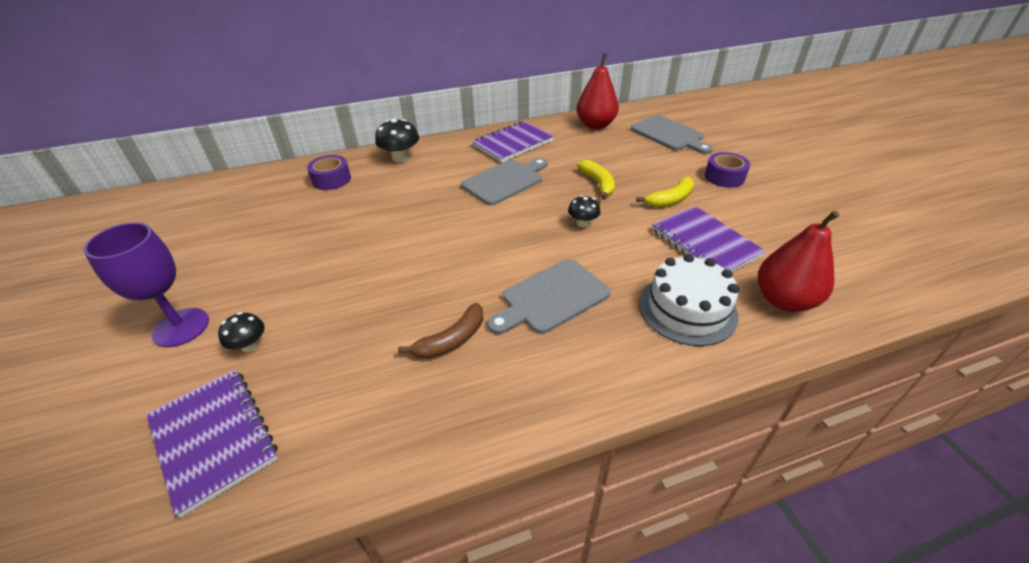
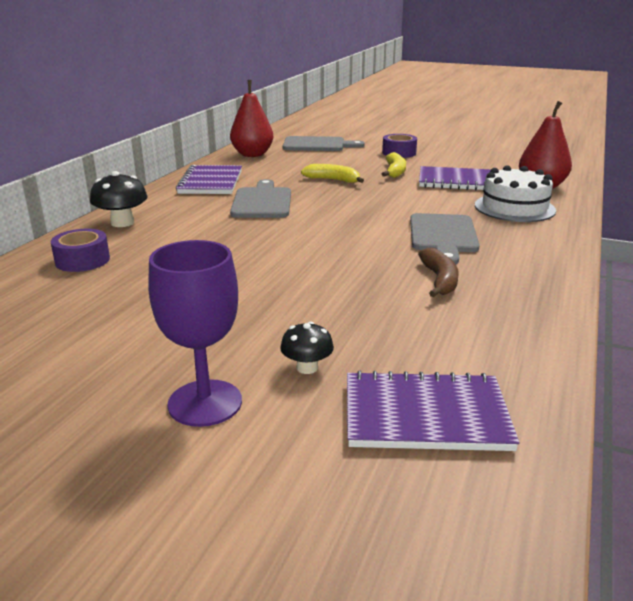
camera: 50 degrees left, 15 degrees down
black mushroom [568,195,601,227] -> none

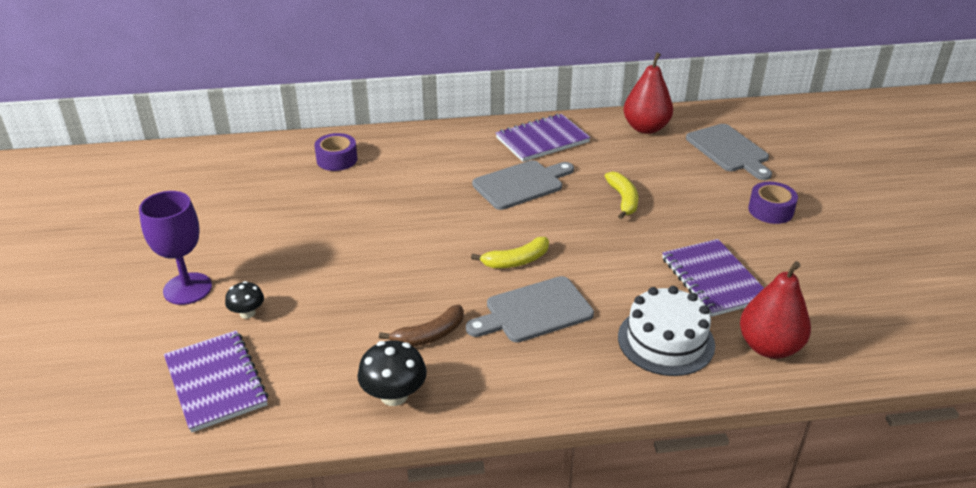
camera: 60 degrees right, 10 degrees up
black mushroom [90,171,148,227] -> black mushroom moved to [357,340,427,406]
yellow banana [382,152,406,178] -> yellow banana moved to [471,237,549,268]

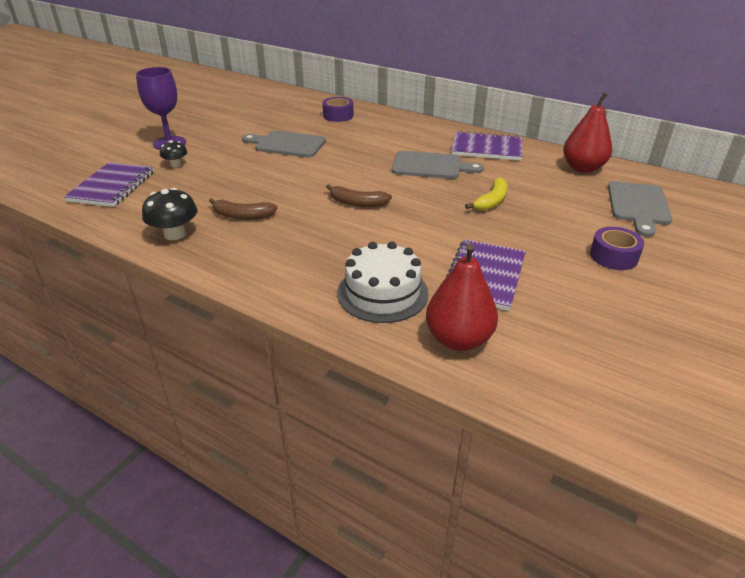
camera: 40 degrees right, 0 degrees up
grey cutting board [466,276,594,343] -> grey cutting board moved to [242,131,326,157]
yellow banana [471,237,549,268] -> brown banana [326,184,392,207]

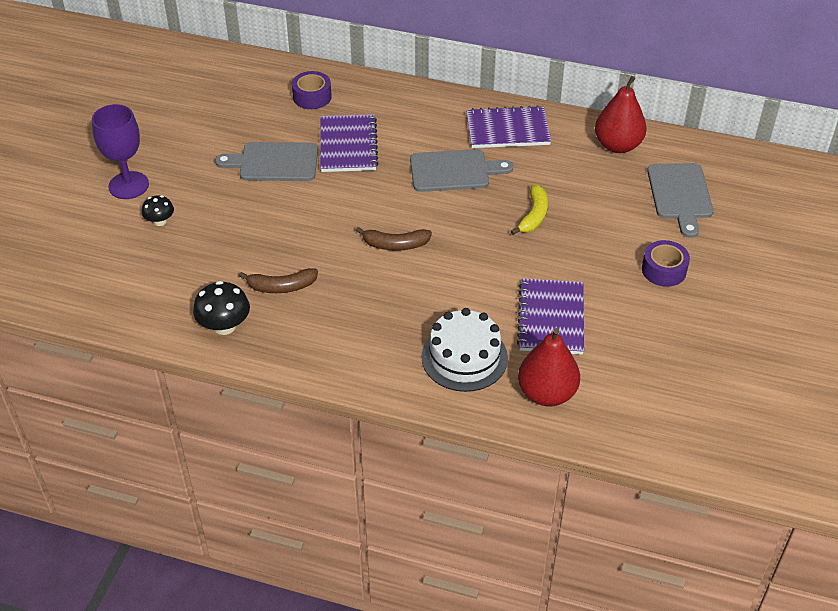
camera: 15 degrees left, 10 degrees up
purple notebook [64,162,154,207] -> purple notebook moved to [320,114,379,172]

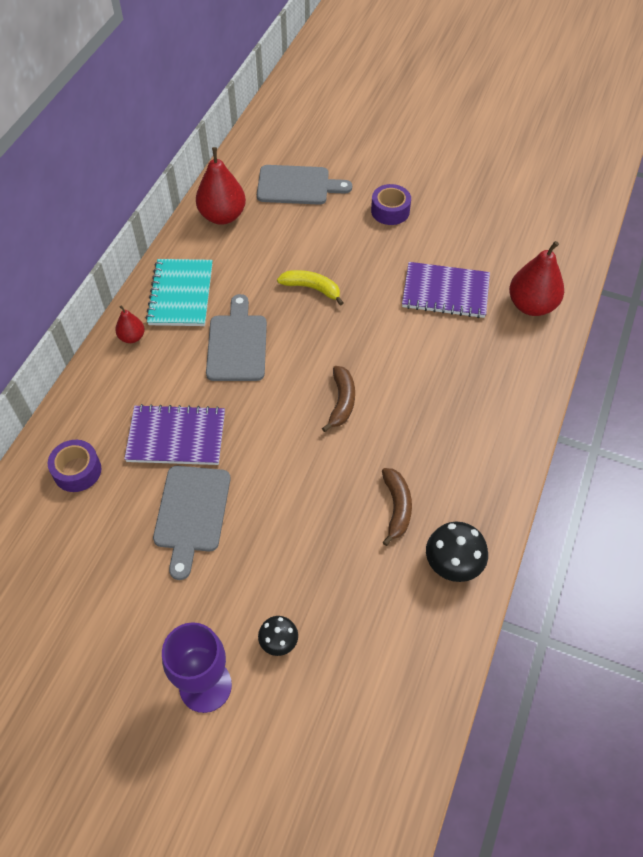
camera: 85 degrees left, 10 degrees up
white cake [421,308,508,392] -> none
purple notebook [466,105,551,148] -> turquoise notebook [146,259,213,326]
none -> red pear [115,305,145,343]

